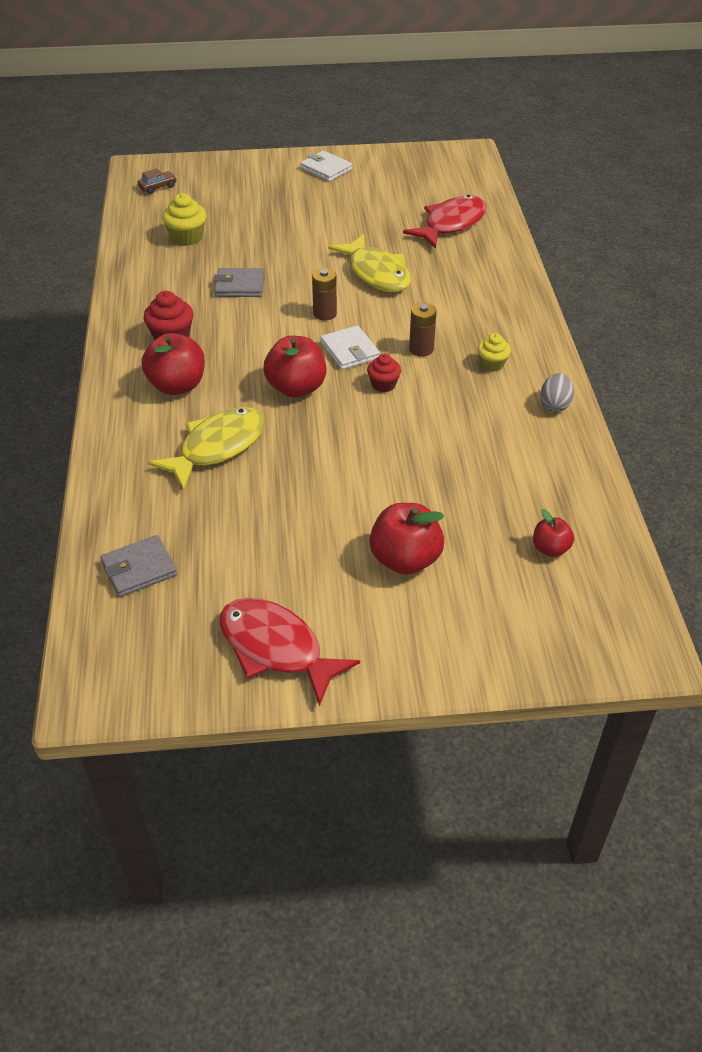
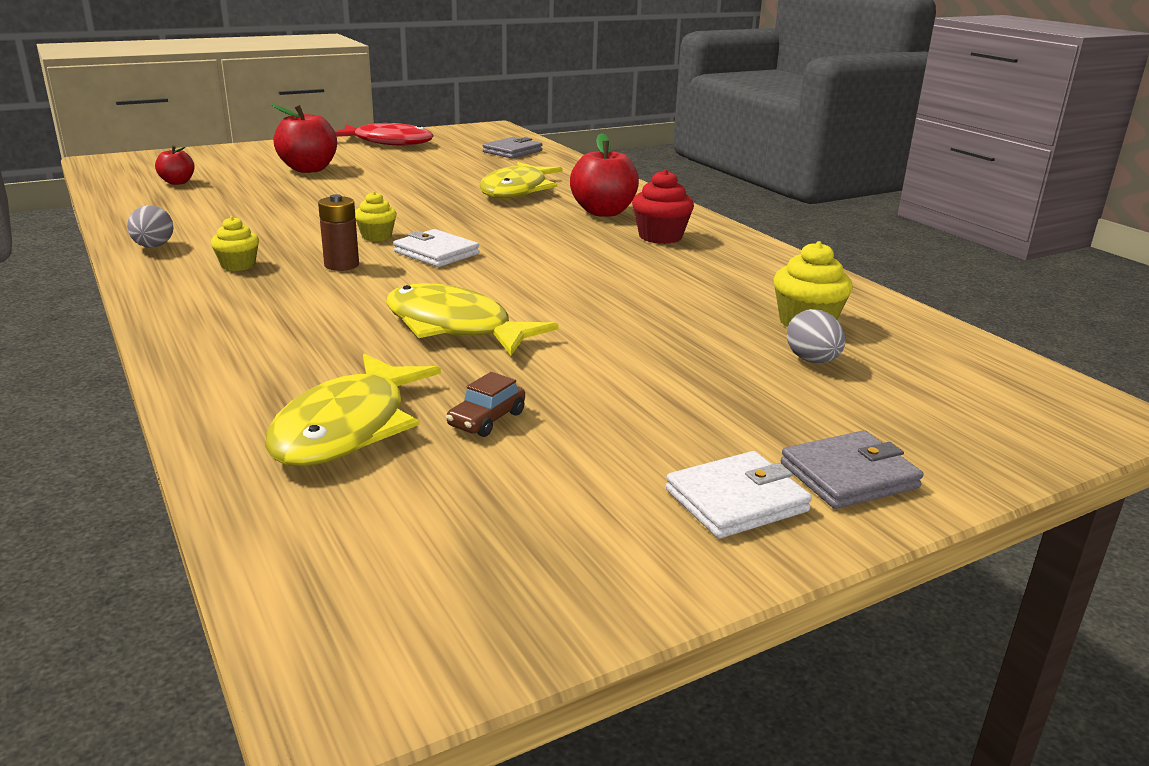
camera: 155 degrees right, 20 degrees down
brown car [137,168,177,194] -> brown car moved to [446,372,525,437]
grey wallet [214,268,265,297] -> grey wallet moved to [781,430,924,509]
red apple [263,336,326,398] -> none
white wallet [300,151,352,182] -> white wallet turned 45 degrees counterclockwise [666,451,812,538]
brown battery [312,268,337,320] -> none
red cupcake [367,354,401,392] -> yellow cupcake [355,191,397,241]
red fish [403,195,487,249] -> yellow fish [265,354,441,467]
none -> grey egg [787,309,845,363]

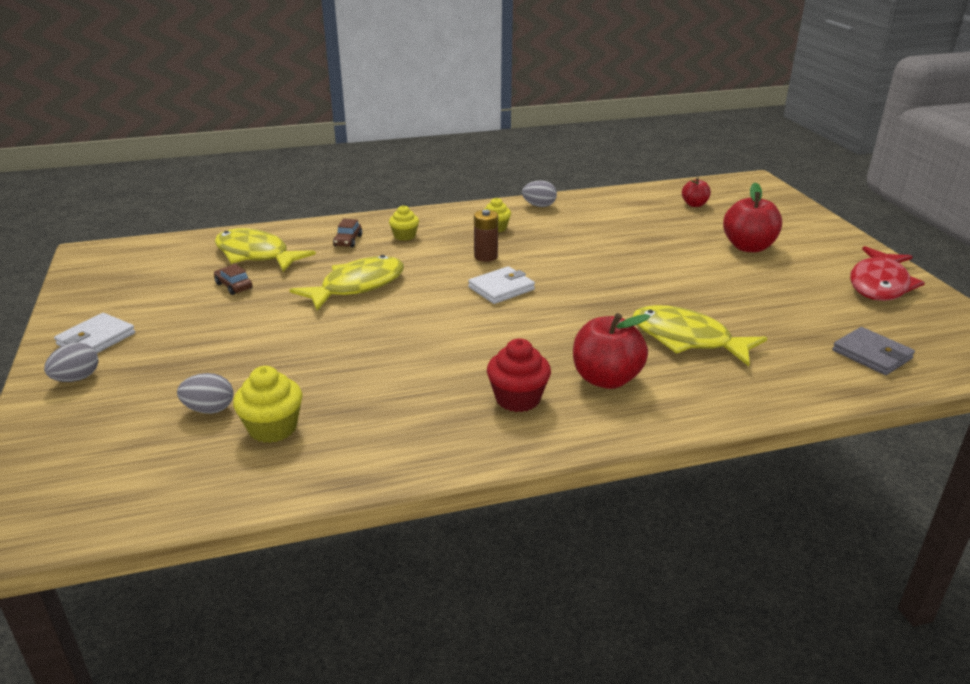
camera: 105 degrees right, 5 degrees up
yellow cupcake [355,191,397,241] -> yellow cupcake moved to [389,205,419,241]
white wallet [666,451,812,538] -> white wallet turned 45 degrees clockwise [54,313,135,353]
grey wallet [781,430,924,509] -> grey egg [44,342,98,382]
none -> brown car [333,219,362,247]

